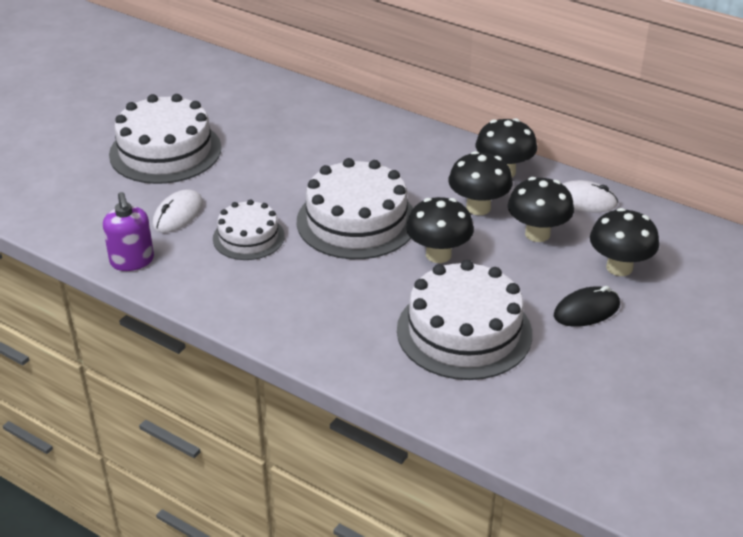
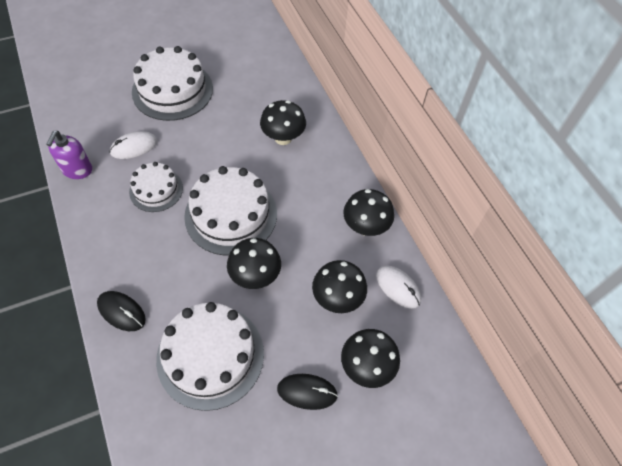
camera: 30 degrees right, 20 degrees up
black mushroom [448,151,513,215] -> black mushroom moved to [260,100,306,145]
none -> black mouse [97,291,146,331]

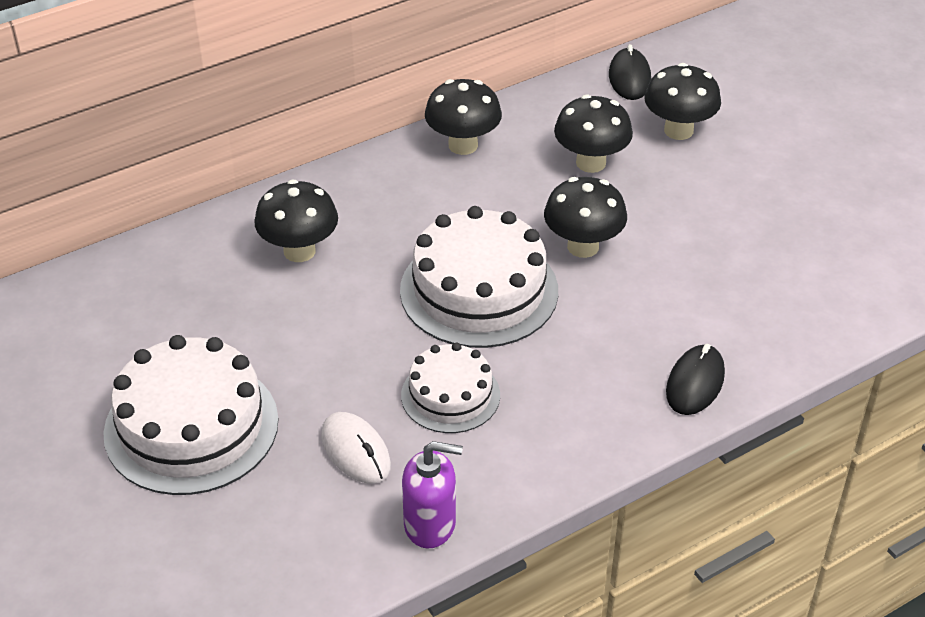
camera: 95 degrees left, 15 degrees down
white cake [156,302,264,411] -> none
black mouse [277,374,338,410] -> black mouse moved to [609,44,651,100]
white mouse [376,265,421,309] -> none

